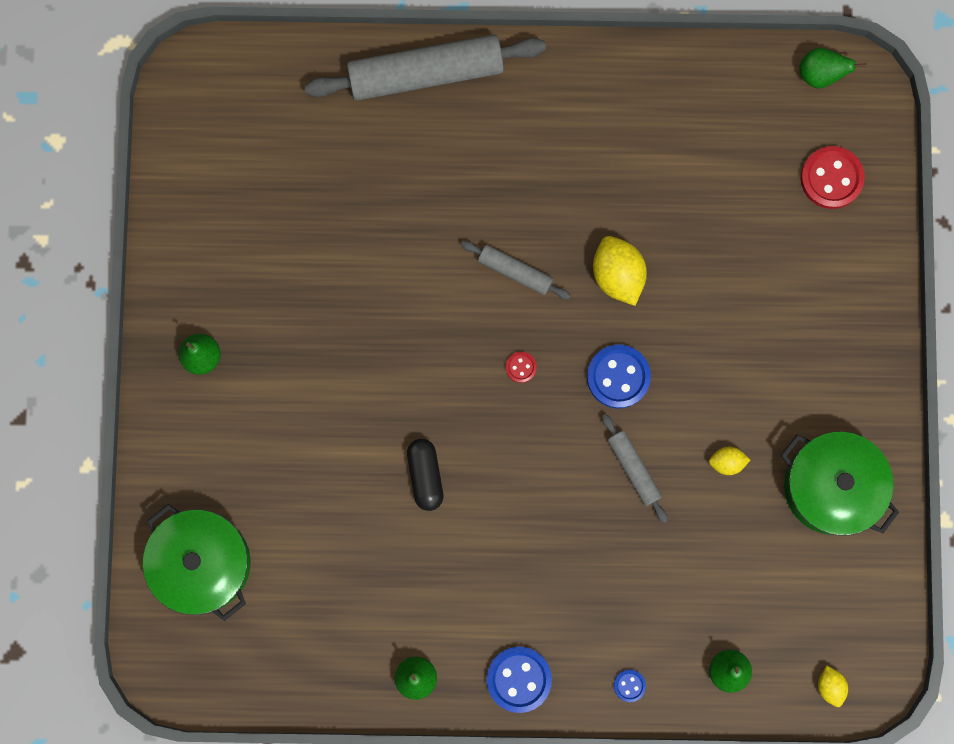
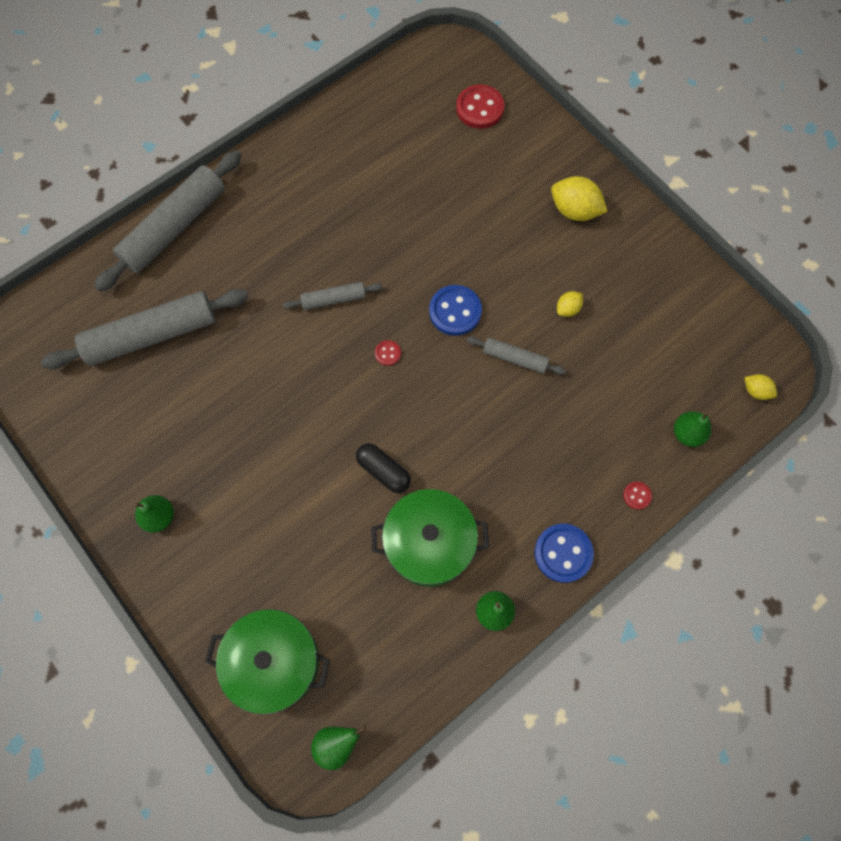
camera: 40 degrees left, 10 degrees down
yellow lemon [593,236,647,306] -> yellow lemon moved to [551,176,608,221]
blue button [614,670,646,702] -> red button [623,482,652,510]
green pot [781,431,899,536] -> green pot moved to [371,489,489,587]
green pear [799,48,867,89] -> green pear moved to [311,725,366,770]
none -> grey rolling pin [41,289,248,369]

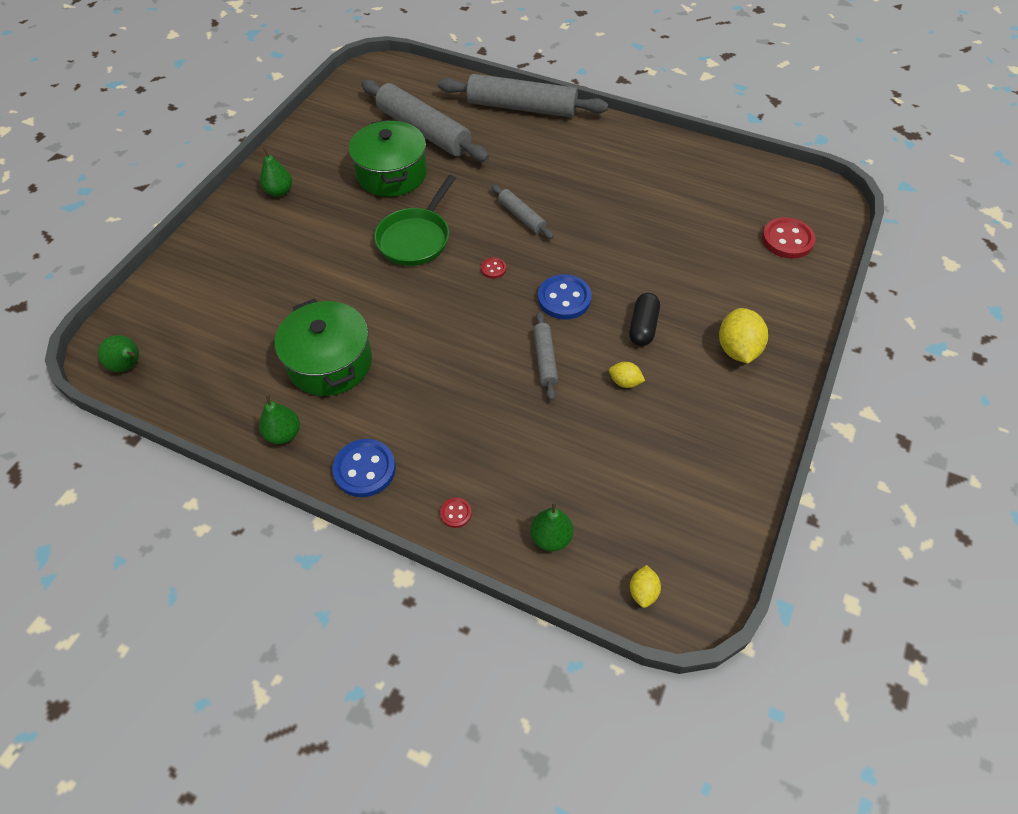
camera: 65 degrees right, 15 degrees down
green pot [205,609,330,714] -> green pot moved to [349,120,427,197]
black capsule [356,443,411,493] -> black capsule moved to [629,293,660,346]
none -> green pan [374,175,456,266]

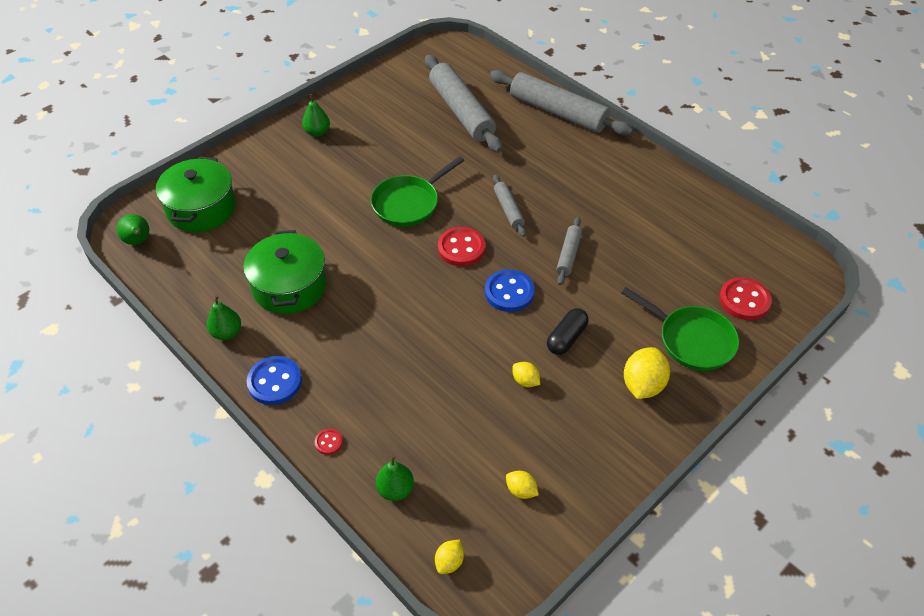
camera: 20 degrees right, 5 degrees down
green pot [349,120,427,197] -> green pot moved to [156,157,236,232]
red button [481,257,506,279] -> red button [438,227,485,266], size x2.04
grey rolling pin [533,311,558,400] -> grey rolling pin moved to [556,217,582,285]
none -> yellow lemon [506,471,539,499]
none -> green pan [621,287,739,371]

